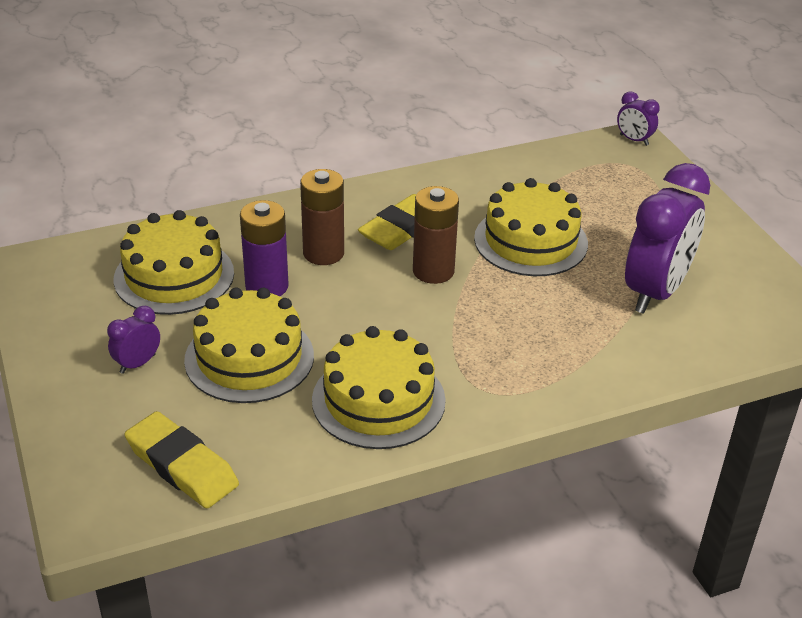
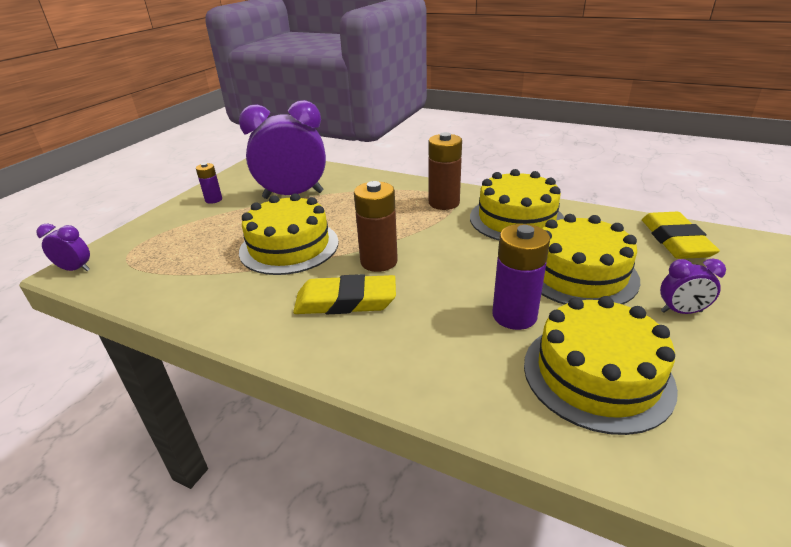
camera: 130 degrees left, 5 degrees down
brown battery [300,169,344,265] -> brown battery moved to [429,132,462,210]
purple clock [617,91,660,146] -> purple clock turned 75 degrees counterclockwise [36,224,90,271]
none -> purple battery [196,163,222,204]

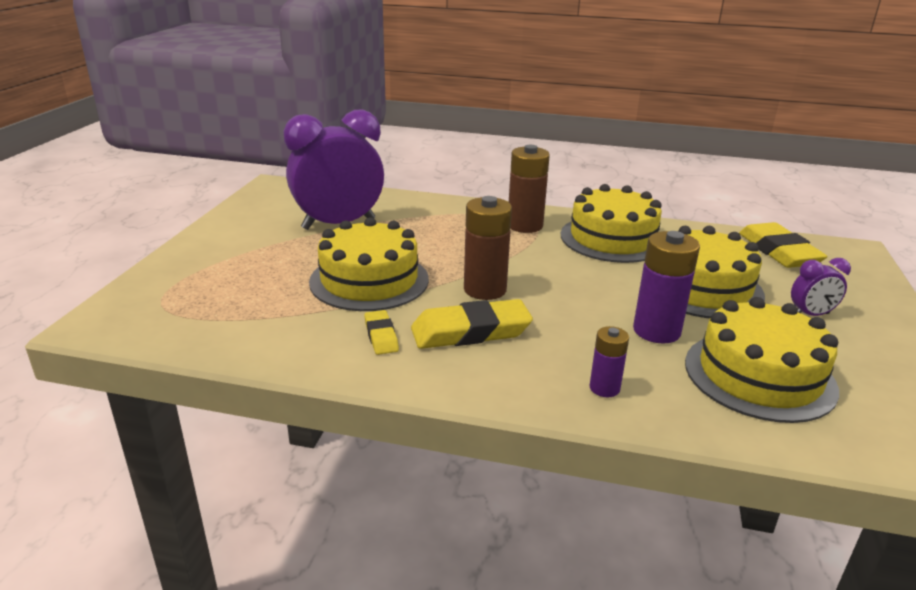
camera: 15 degrees left, 5 degrees down
purple clock [36,224,90,271] -> none
purple battery [196,163,222,204] -> purple battery moved to [590,326,629,397]
none -> yellow eraser [364,310,399,355]

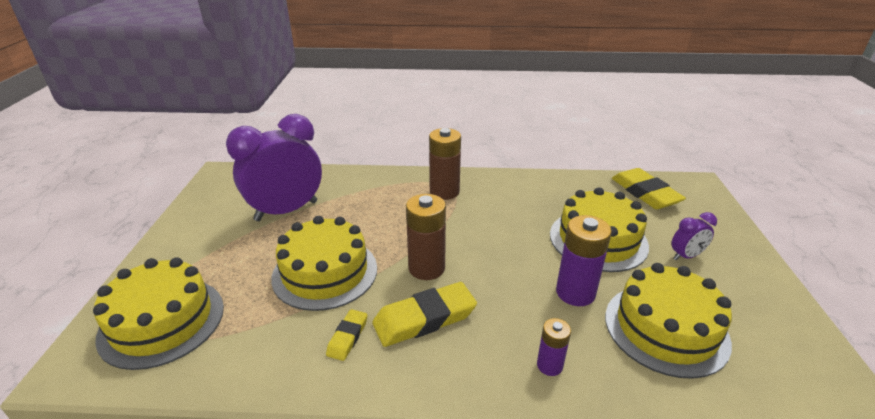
camera: 10 degrees left, 5 degrees up
yellow eraser [364,310,399,355] -> yellow eraser turned 45 degrees clockwise [326,309,367,361]
yellow cake [561,184,662,263] -> yellow cake moved to [93,257,224,370]

